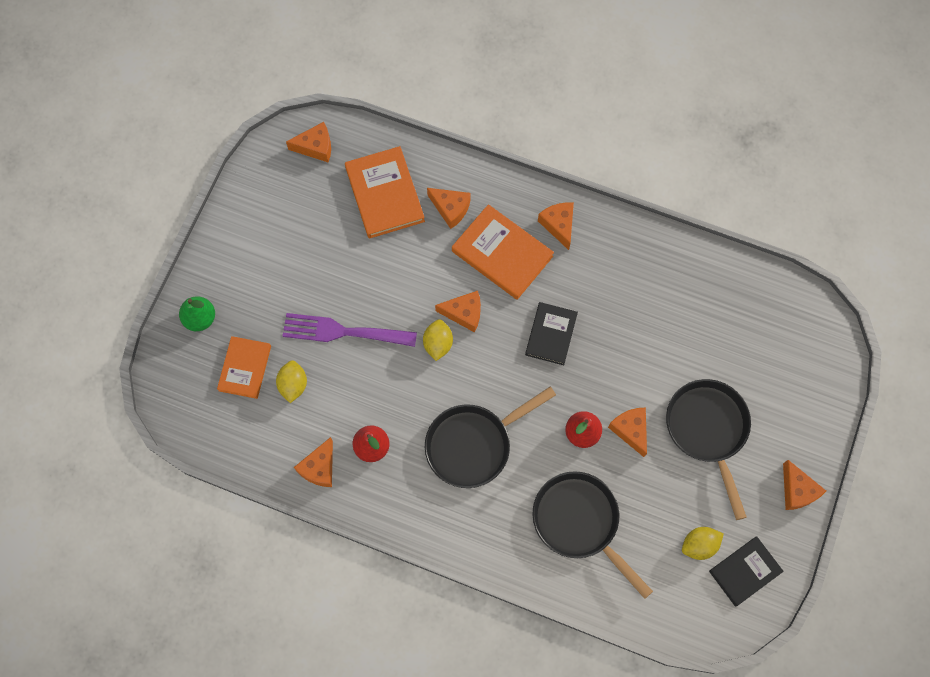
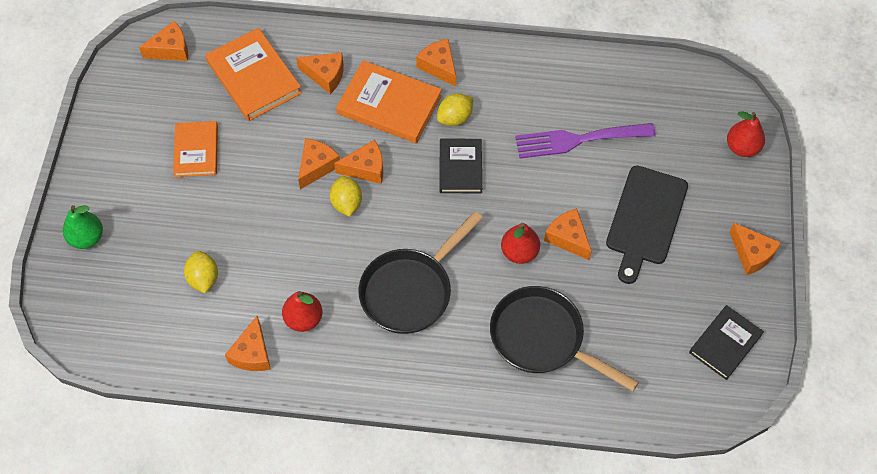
camera: 15 degrees left, 10 degrees down
orange book [217,336,271,399] -> orange book moved to [173,121,218,177]
purple fork [283,313,417,347] -> purple fork moved to [515,123,655,159]
black pan [666,379,751,520] -> black cutting board [606,166,688,284]
yellow lemon [682,527,724,560] -> yellow lemon moved to [437,93,473,126]
none -> orange cheese [298,138,340,189]
none -> red pear [727,111,765,157]

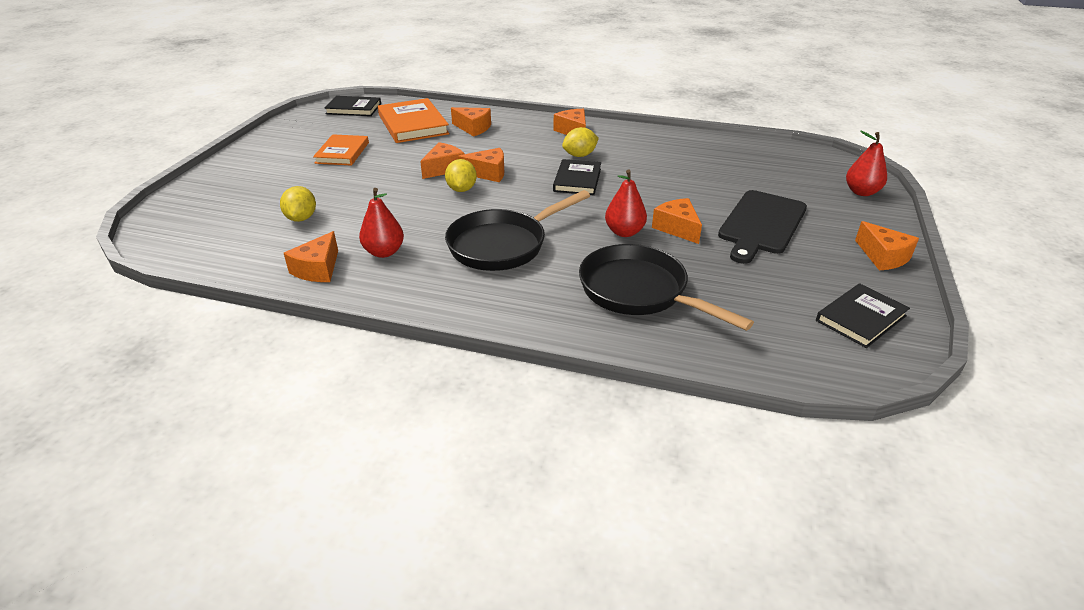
camera: 10 degrees right, 25 degrees down
green pear [63,205,103,249] -> none
orange cheese [139,21,188,61] -> black book [325,96,381,116]
orange book [336,60,442,143] -> none
purple fork [515,123,655,159] -> none

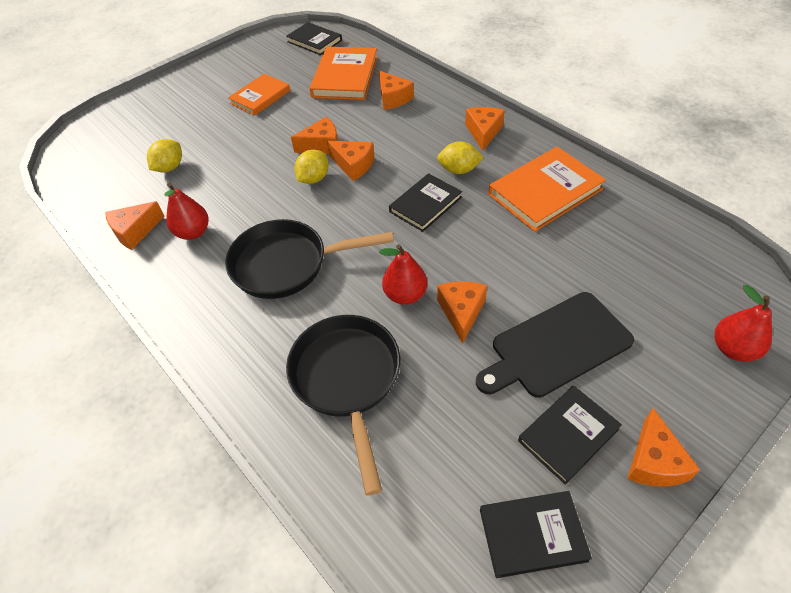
camera: 35 degrees right, 15 degrees up
none -> orange book [488,147,606,232]
none -> black book [518,386,622,485]

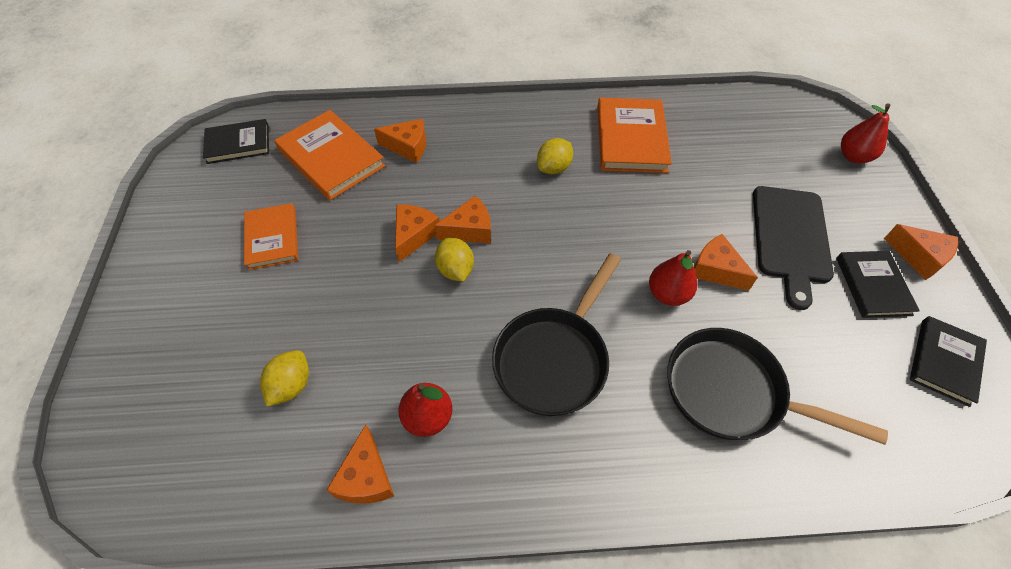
camera: 55 degrees left, 5 degrees up
yellow lemon [147,139,182,172] -> yellow lemon turned 45 degrees clockwise [260,350,309,407]
black book [389,173,462,232] -> none
orange cheese [465,107,505,151] -> none

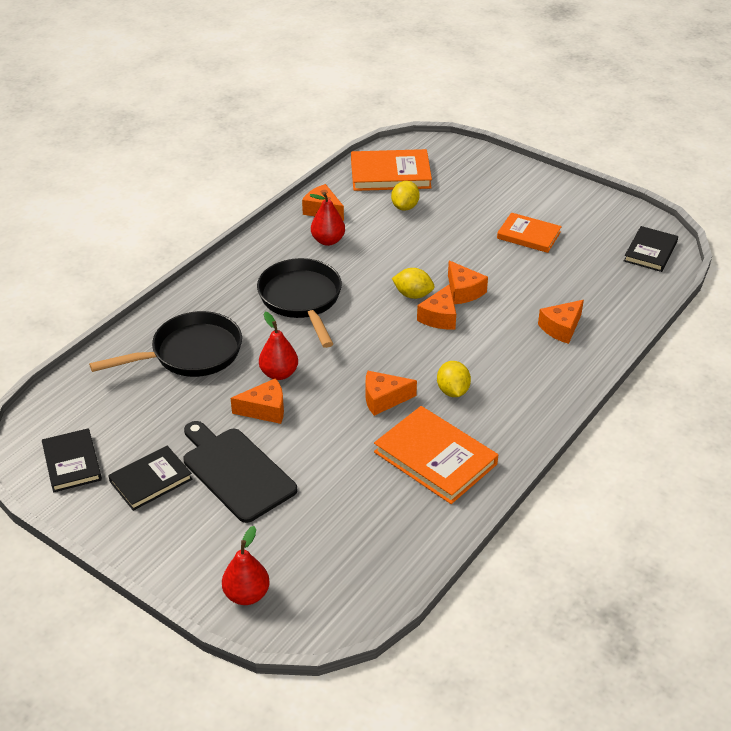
camera: 130 degrees right, 15 degrees down
yellow lemon [260,350,309,407] -> yellow lemon turned 45 degrees clockwise [391,181,420,211]
orange book [274,110,386,200] -> orange book moved to [351,149,432,191]
black book [836,251,920,318] -> black book turned 75 degrees counterclockwise [108,446,193,511]
orange cheese [884,224,958,280] -> orange cheese moved to [366,371,417,416]

